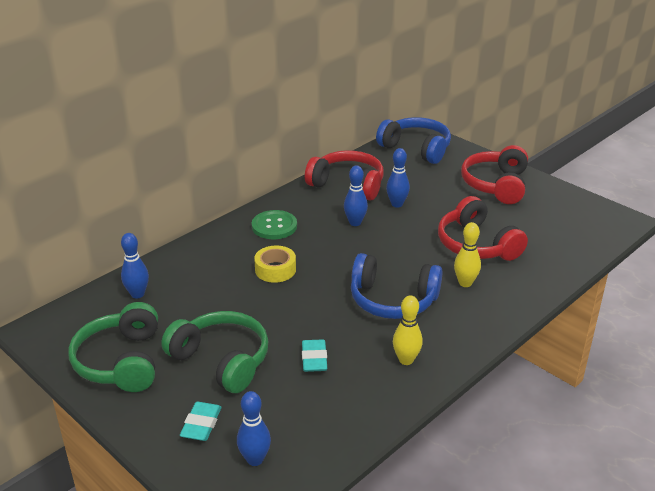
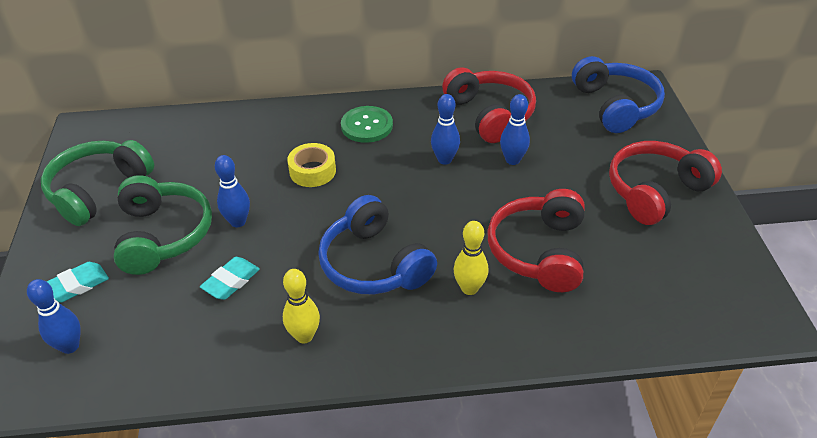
camera: 40 degrees right, 10 degrees up
blue bowling pin [121,233,149,298] -> blue bowling pin moved to [215,155,250,228]

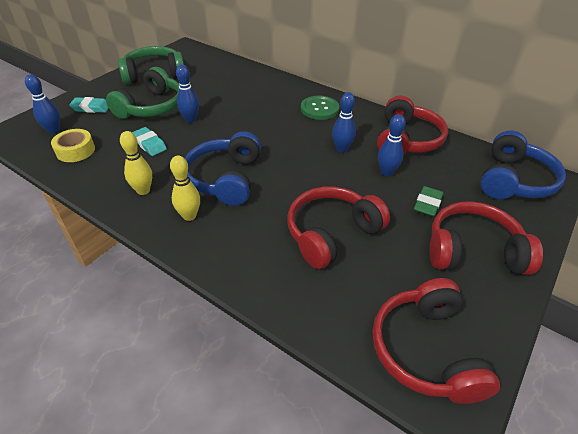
camera: 40 degrees right, 0 degrees up
turquoise eraser [200,257,260,300] -> turquoise eraser turned 60 degrees clockwise [132,127,167,156]
yellow tape [287,143,336,187] -> yellow tape moved to [51,129,95,162]
yellow bowling pin [454,221,489,295] -> yellow bowling pin moved to [170,156,200,221]
none -> red headphones [373,278,500,404]
none -> green eraser [414,186,444,217]

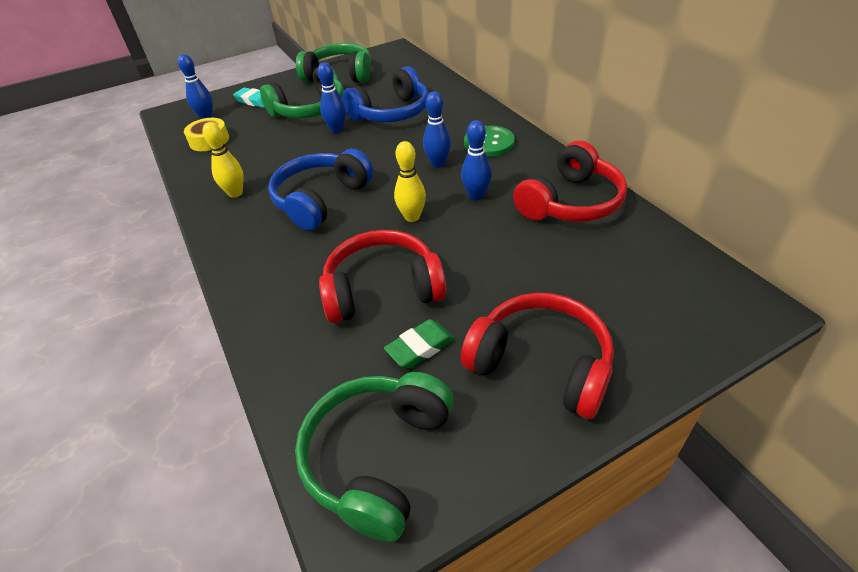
camera: 30 degrees right, 0 degrees up
turquoise eraser [132,127,167,156] -> none
yellow bowling pin [170,156,200,221] -> yellow bowling pin moved to [394,141,426,222]
red headphones [373,278,500,404] -> green headphones [295,372,454,542]
blue bowling pin [378,114,406,176] -> blue bowling pin moved to [423,92,451,168]
green eraser [414,186,444,217] -> green eraser moved to [384,319,455,368]
blue headphones [481,130,566,199] -> blue headphones moved to [342,66,429,122]

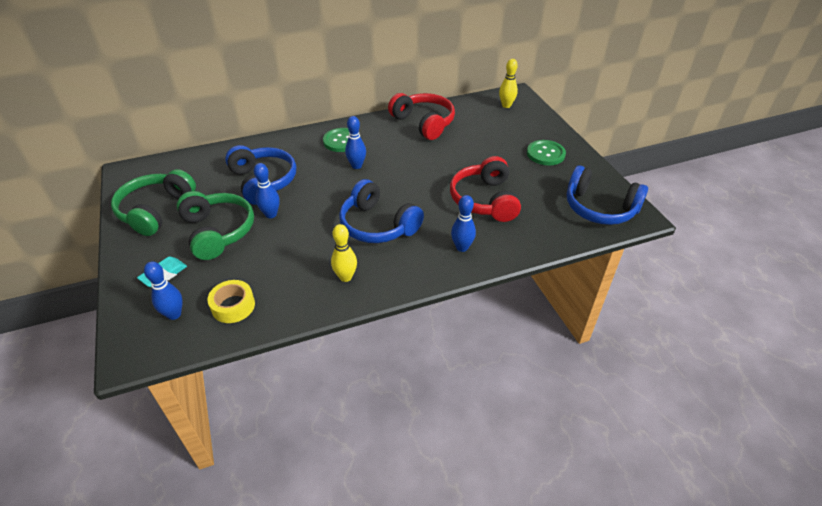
camera: 85 degrees left, 0 degrees up
green headphones [295,372,454,542] -> blue headphones [567,165,648,225]
green eraser [384,319,455,368] -> none
yellow bowling pin [394,141,426,222] -> yellow bowling pin moved to [499,59,518,108]
blue bowling pin [461,120,492,200] -> blue bowling pin moved to [451,195,476,252]
red headphones [461,293,614,419] -> green button [527,140,566,165]

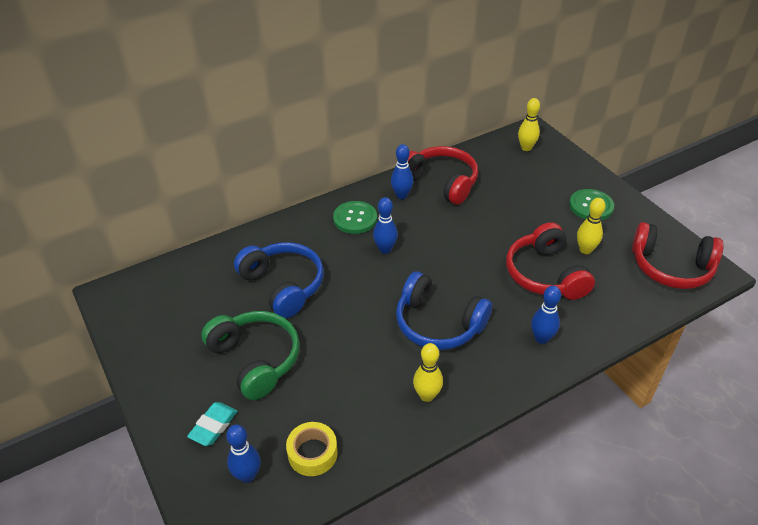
camera: 10 degrees left, 0 degrees up
green headphones [111,169,196,236] -> none
blue bowling pin [254,163,280,218] -> blue bowling pin moved to [391,144,413,199]
blue headphones [567,165,648,225] -> red headphones [632,222,724,289]
none -> yellow bowling pin [577,198,606,254]

